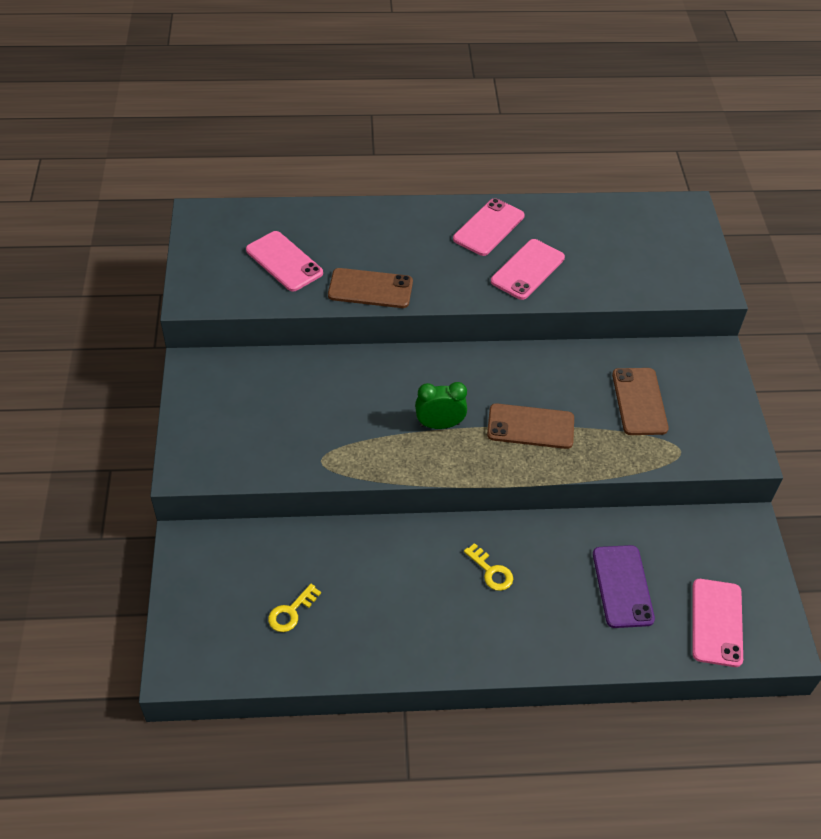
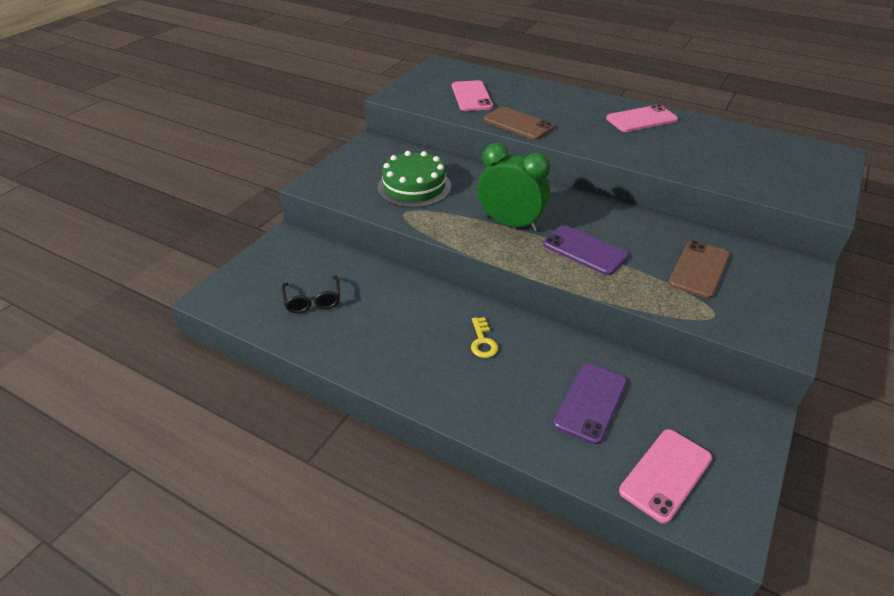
camera: 35 degrees right, 10 degrees down
yellow key [268,584,321,632] -> black glasses [282,276,340,313]
green clock [415,382,467,429] -> green clock [478,143,550,232], size x1.57
brown phone [487,403,574,449] -> purple phone [543,225,629,275]
pink phone [491,239,565,300] -> none
none -> green cake [377,151,451,208]

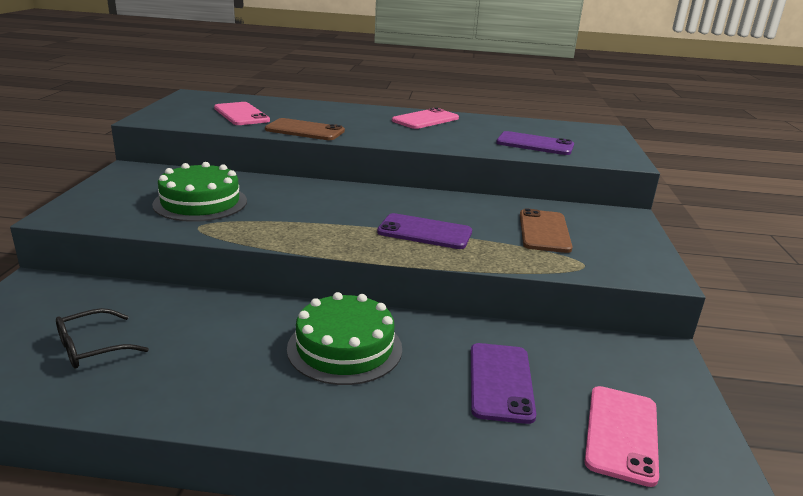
camera: 25 degrees left, 15 degrees down
black glasses [282,276,340,313] -> black glasses turned 90 degrees clockwise [56,308,149,369]
yellow key [471,317,498,358] -> green cake [287,292,402,385]
green clock [478,143,550,232] -> none
none -> purple phone [496,131,574,155]

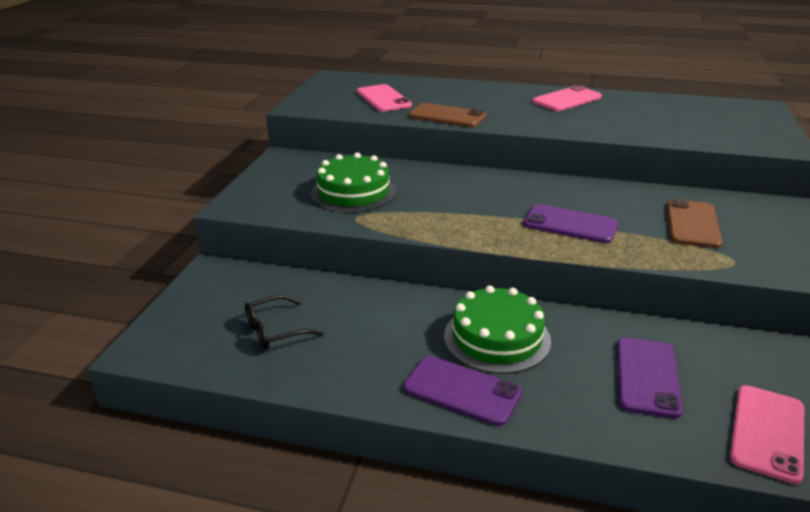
camera: 10 degrees right, 5 degrees up
purple phone [496,131,574,155] -> purple phone moved to [403,356,522,426]

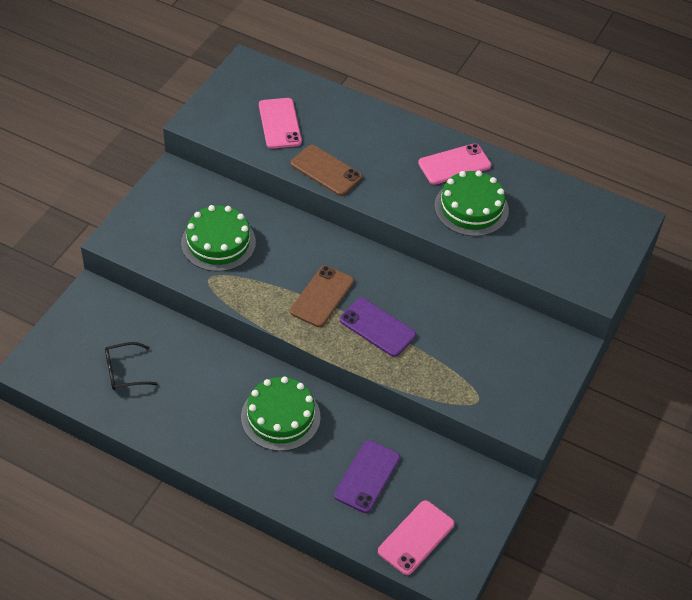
camera: 10 degrees right, 20 degrees up
purple phone [403,356,522,426] -> none
brown phone [667,199,723,248] -> brown phone moved to [290,265,354,327]
none -> green cake [434,171,509,236]

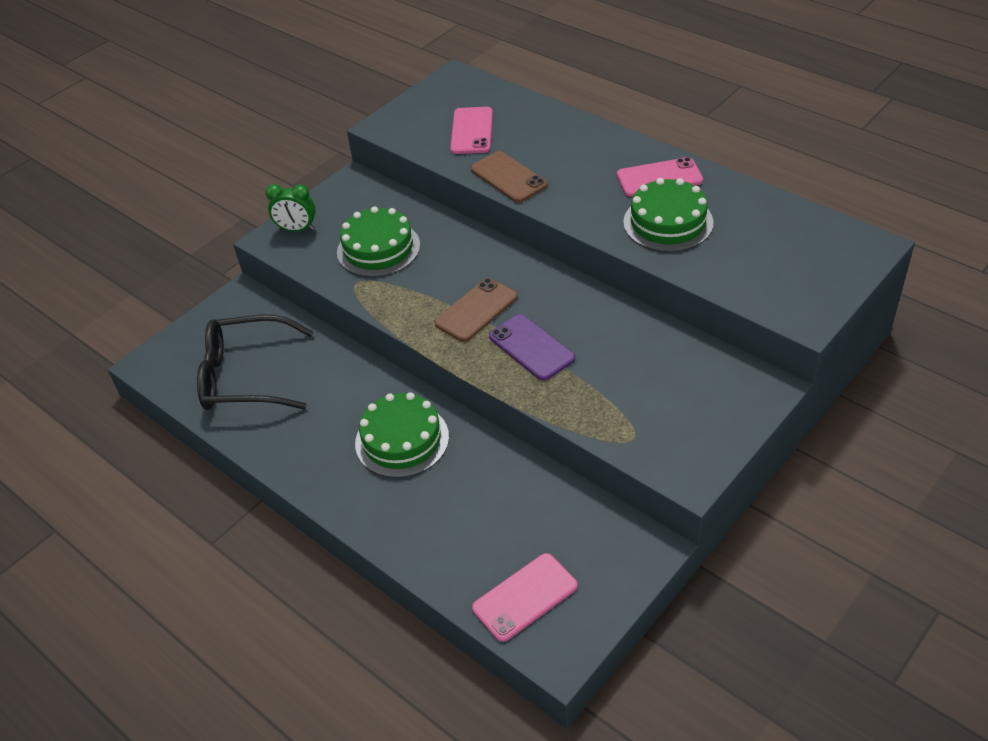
camera: 20 degrees right, 5 degrees down
black glasses [105,342,158,390] -> black glasses [197,315,313,410], size x1.96
purple phone [334,440,400,513] -> none
none -> green clock [266,184,316,232]

